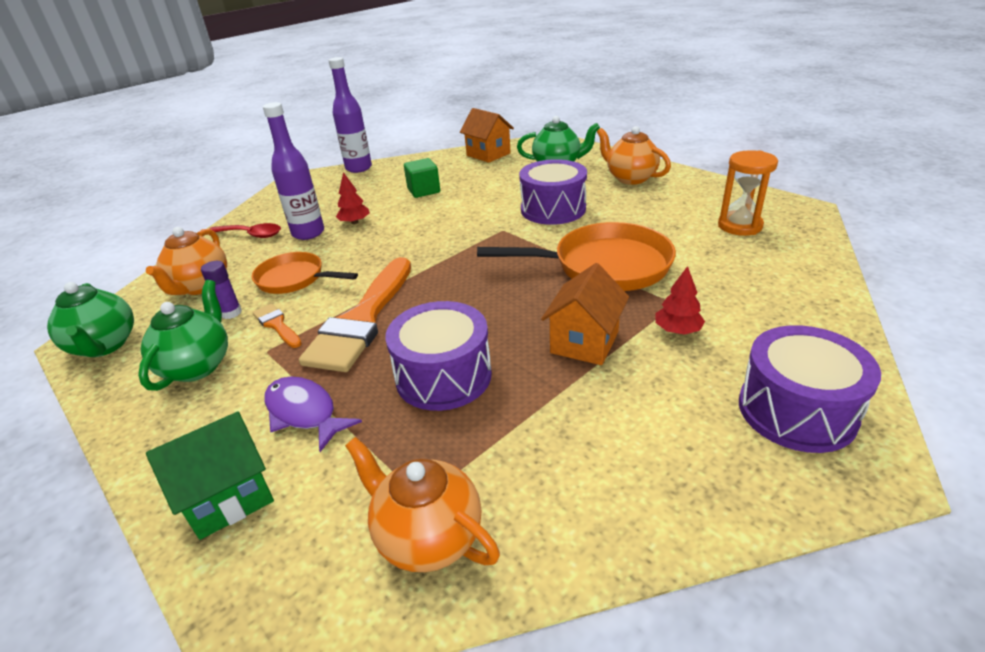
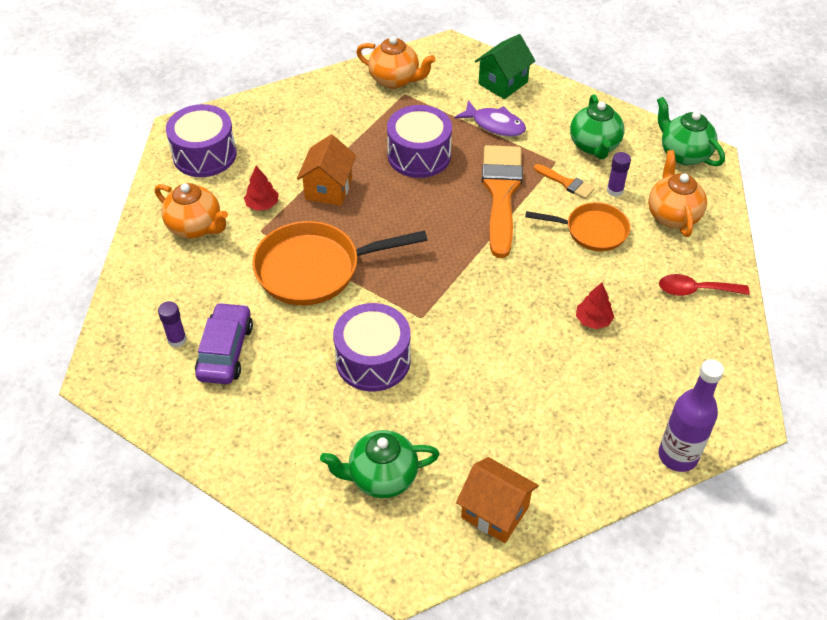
camera: 165 degrees right, 15 degrees up
purple bottle [263,102,324,240] -> none
green cube [404,158,440,198] -> none
orange teapot [597,126,671,185] -> orange teapot moved to [155,183,228,238]
orange hourglass [718,150,778,236] -> purple glue stick [158,301,187,348]
none -> purple car [195,302,253,384]

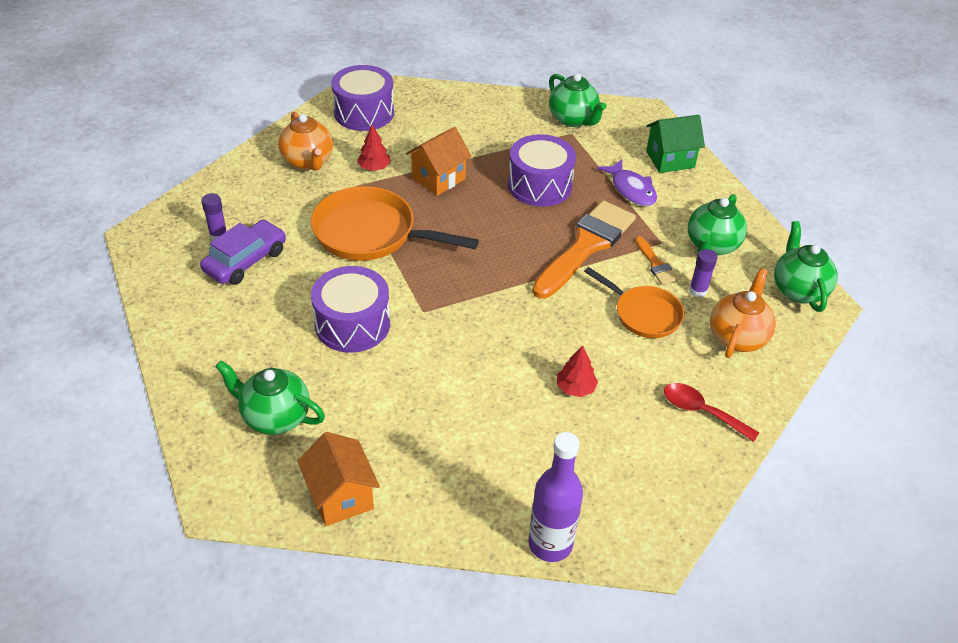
camera: 30 degrees right, 5 degrees down
orange teapot [356,36,435,89] -> green teapot [549,73,606,127]

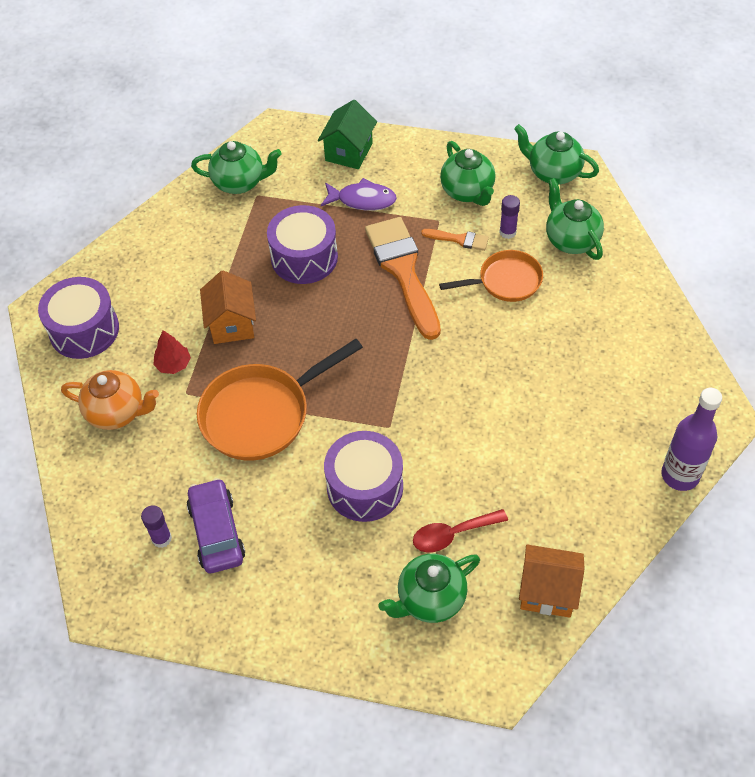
camera: 50 degrees left, 10 degrees up
red tree [557,345,598,397] -> none
red spoon [664,383,759,442] -> red spoon moved to [413,509,508,552]
orange teapot [710,268,776,358] -> green teapot [546,178,604,260]

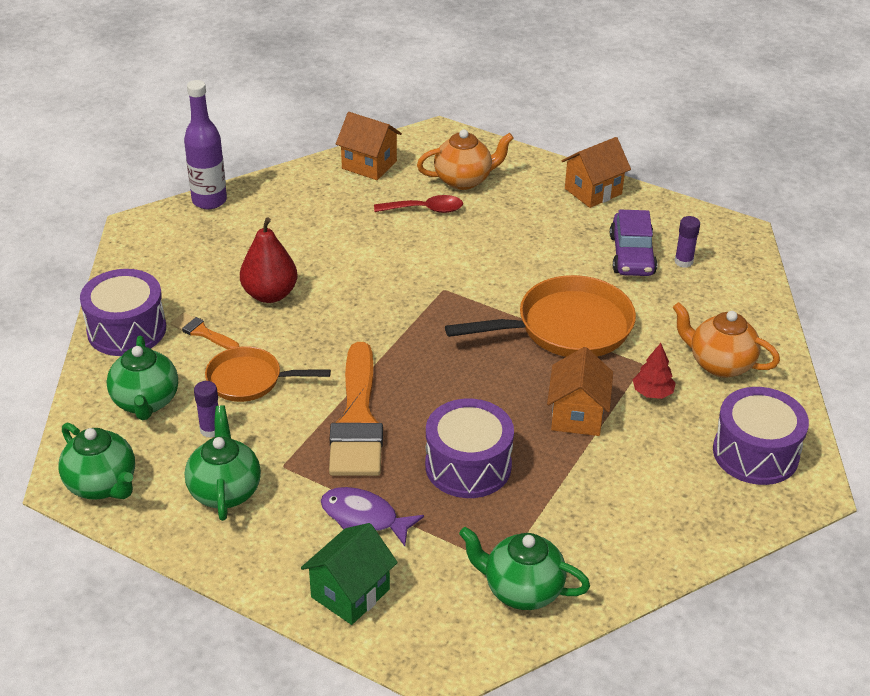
camera: 165 degrees left, 15 degrees down
purple drum [324,431,403,522] -> purple drum moved to [80,269,166,356]
green teapot [378,554,480,623] -> orange teapot [417,129,514,190]
orange brush [421,229,489,251] -> orange brush moved to [171,312,239,349]
none -> red pear [240,217,297,303]
none -> orange house [562,137,631,208]

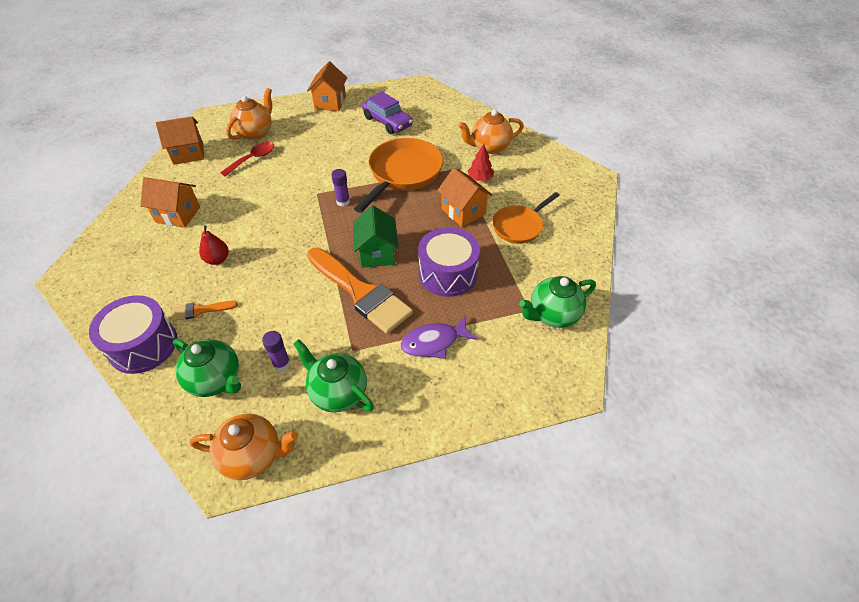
camera: 45 degrees left, 10 degrees up
green teapot [58,423,135,500] -> orange teapot [190,414,298,480]
purple bottle [184,80,227,209] -> none
orange pan [205,346,331,402] -> orange pan moved to [492,192,560,244]
red pear [240,217,297,303] -> red pear [199,226,229,265], size x0.63
green house [301,523,398,625] -> green house moved to [353,205,398,268]
purple glue stick [674,216,700,268] -> purple glue stick moved to [331,169,350,207]
purple drum [713,387,809,485] -> none
none -> orange house [140,177,200,228]

